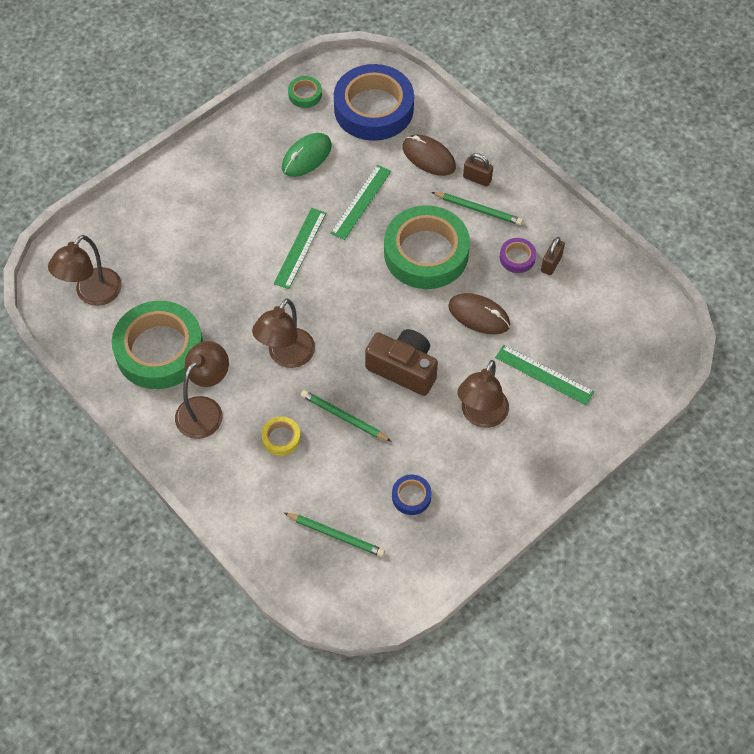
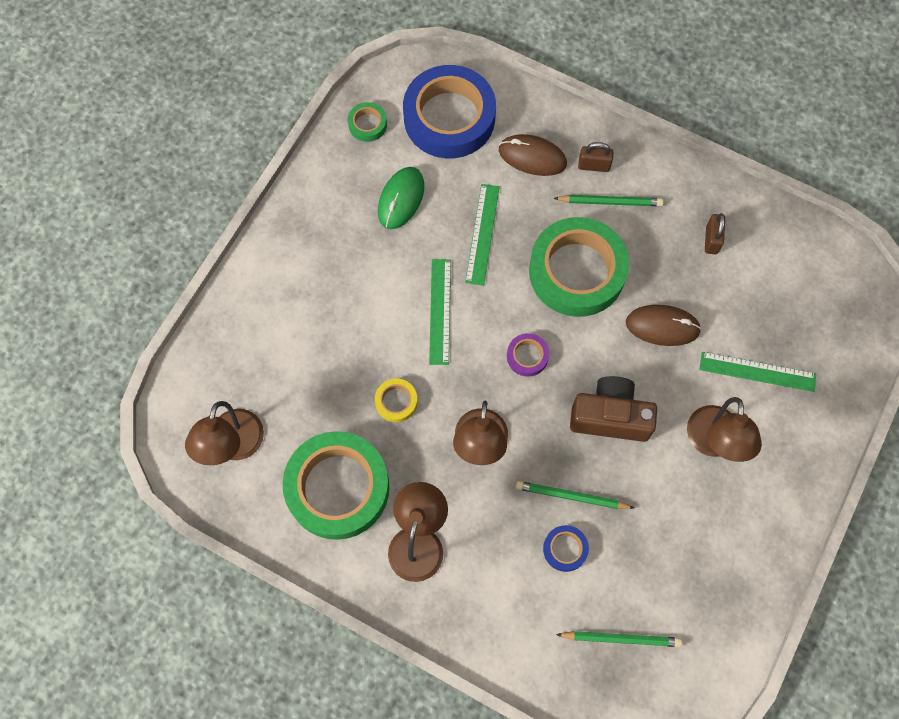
camera: 20 degrees left, 10 degrees up
yellow tape [261,417,301,456] -> yellow tape moved to [375,379,418,422]
blue tape [392,474,432,515] -> blue tape moved to [543,525,589,572]
purple tape [500,238,536,273] -> purple tape moved to [507,333,549,377]

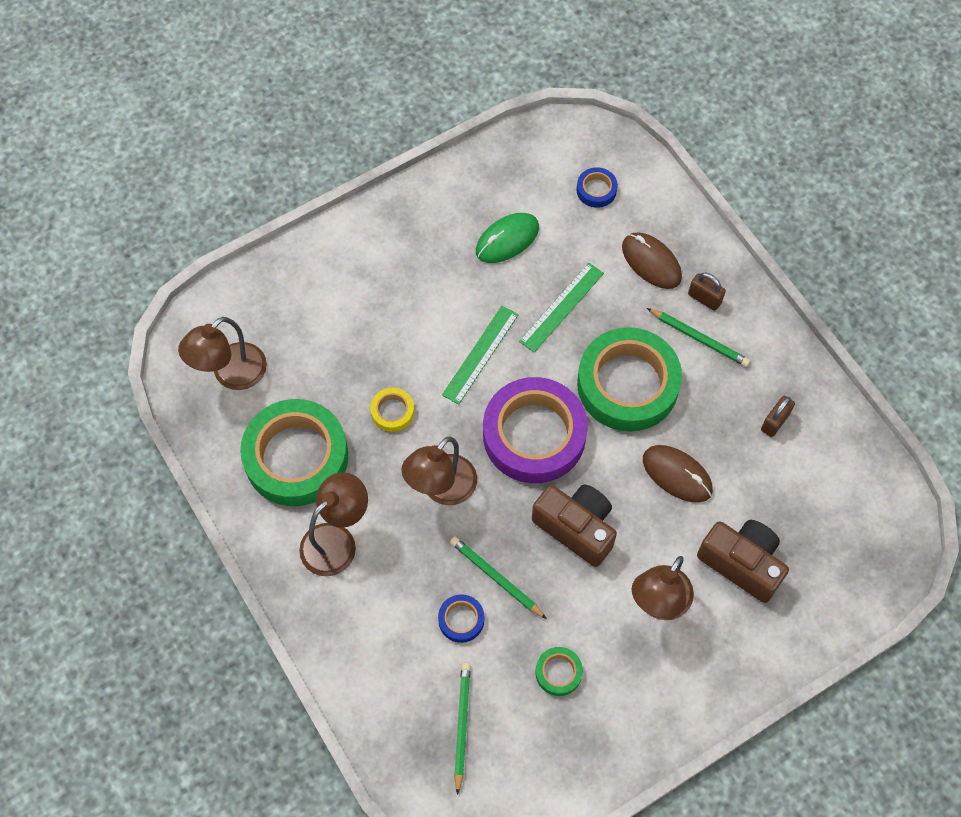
camera: 30 degrees right, 5 degrees down
green tape [348,102,387,142] -> green tape moved to [535,647,583,696]
blue tape [403,65,496,158] -> blue tape [577,167,618,208], size x0.42
purple tape [507,333,549,377] -> purple tape [483,377,588,483], size x2.37
green pencil [556,631,682,647] -> green pencil turned 120 degrees counterclockwise [454,663,471,795]
green ruler [699,352,816,392] -> brown camera [697,520,789,603]

